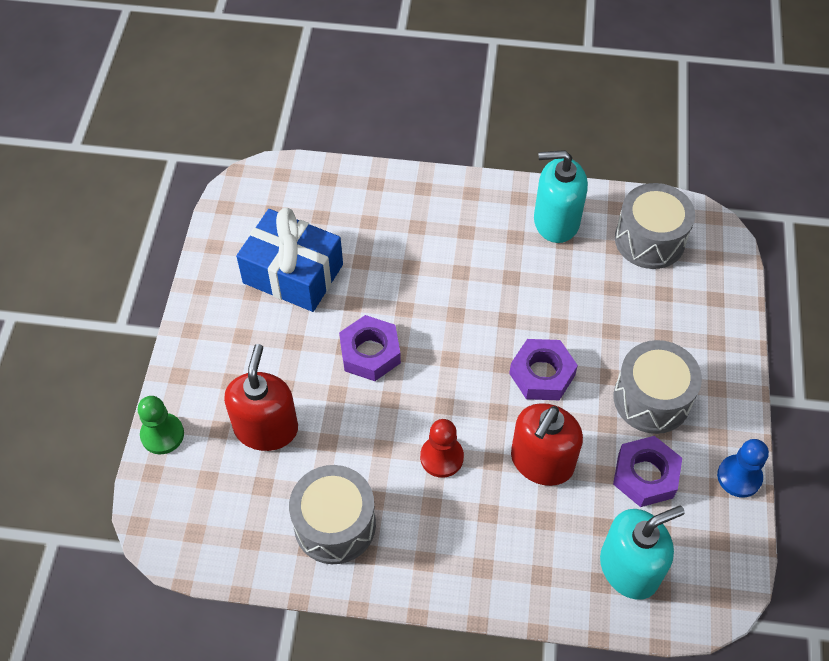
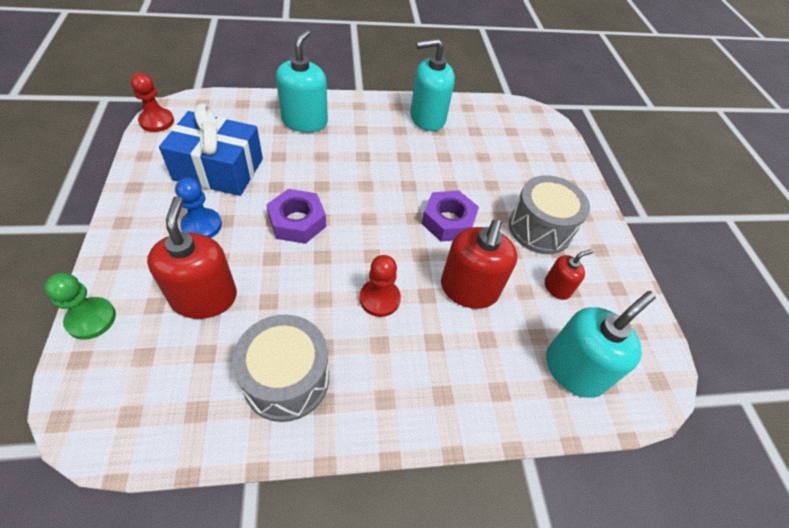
camera: 20 degrees left, 5 degrees down
purple nut [613,436,682,507] -> red soap dispenser [545,249,593,300]
grey drum [615,183,695,269] -> none
blue pawn [717,439,769,497] -> blue pawn moved to [175,178,222,238]
none -> red pawn [131,73,174,132]
none -> turquoise soap dispenser [276,29,328,132]

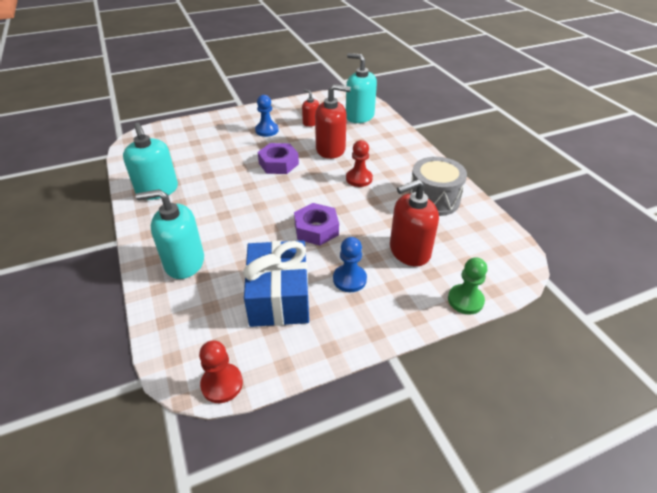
camera: 100 degrees left, 10 degrees down
grey drum [509,175,590,254] -> blue pawn [255,95,279,137]

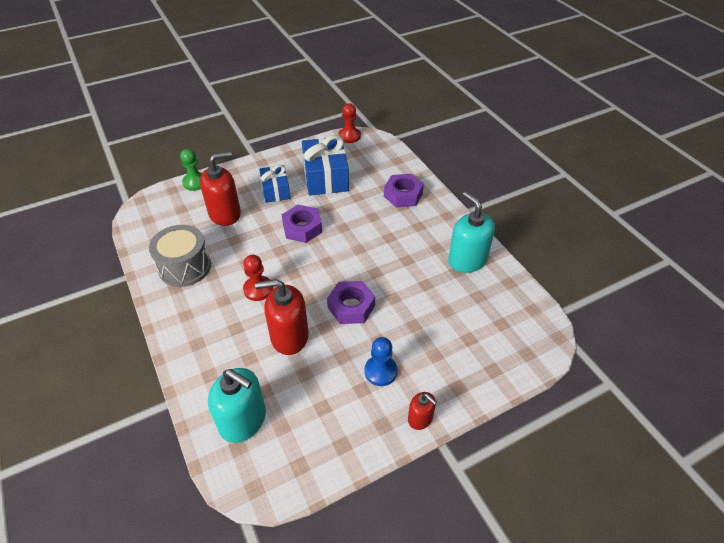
camera: 175 degrees right, 5 degrees up
turquoise soap dispenser [136,189,204,279] -> purple nut [384,174,424,207]
red soap dispenser [302,89,319,127] -> red soap dispenser moved to [408,392,437,430]
blue pawn [333,237,367,292] -> blue gift [259,164,290,203]

